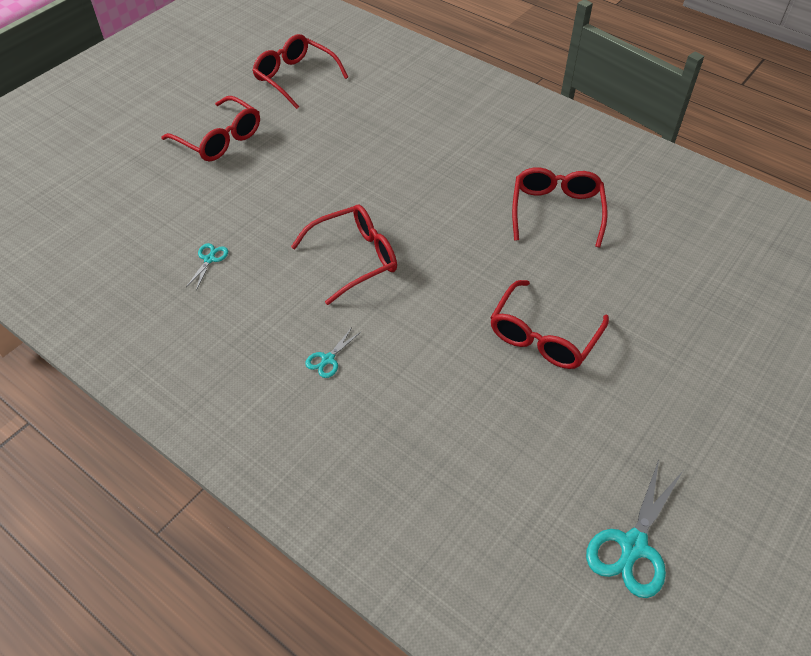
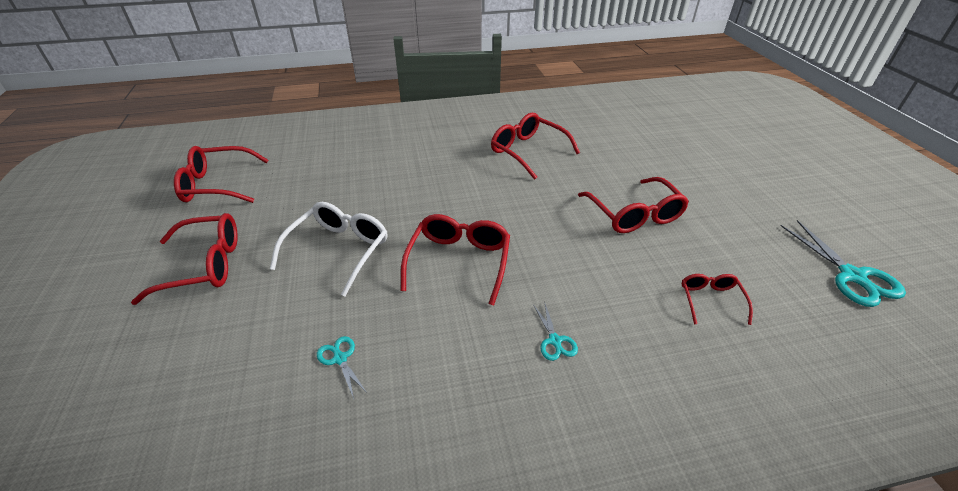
camera: 50 degrees left, 10 degrees down
none -> white glasses [270,202,387,296]
none -> red glasses [682,274,753,325]

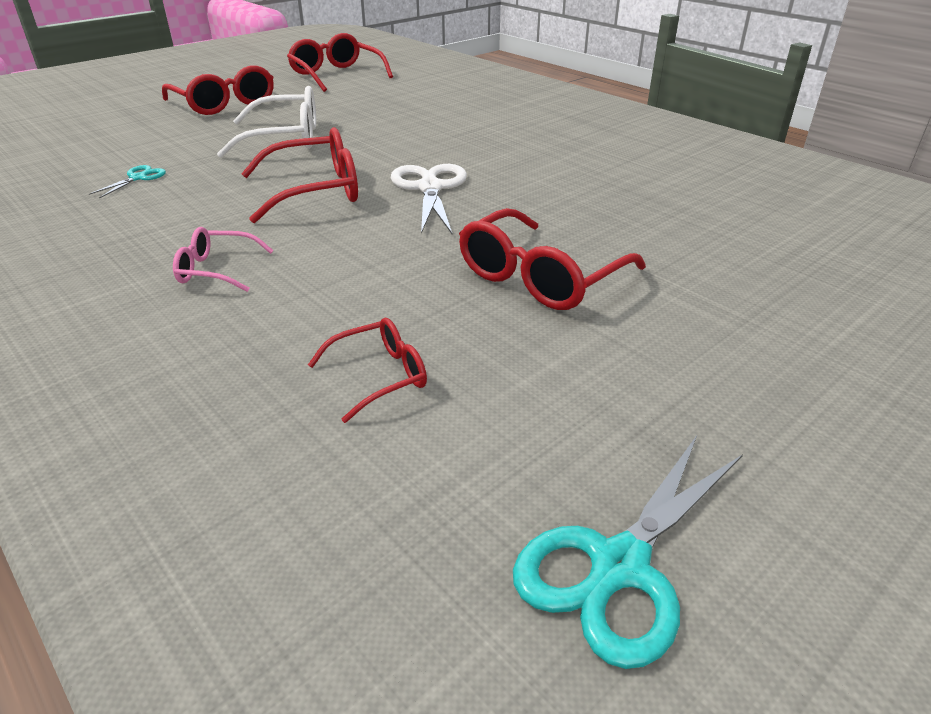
camera: 60 degrees right, 5 degrees down
red glasses [491,113,580,180] -> none
turquoise scissors [534,304,578,361] -> pink glasses [173,227,273,292]
none -> white scissors [391,164,467,234]

